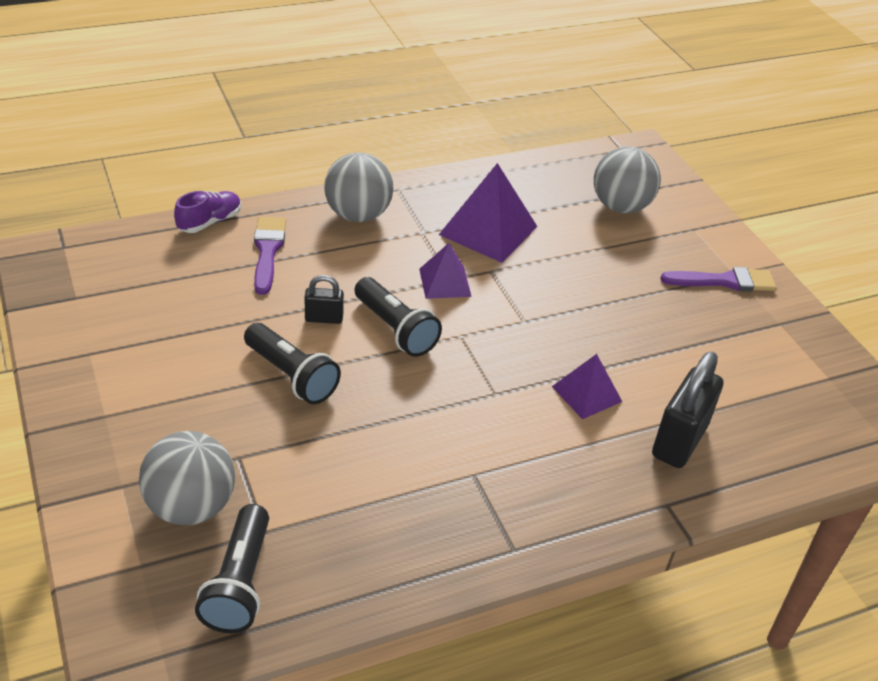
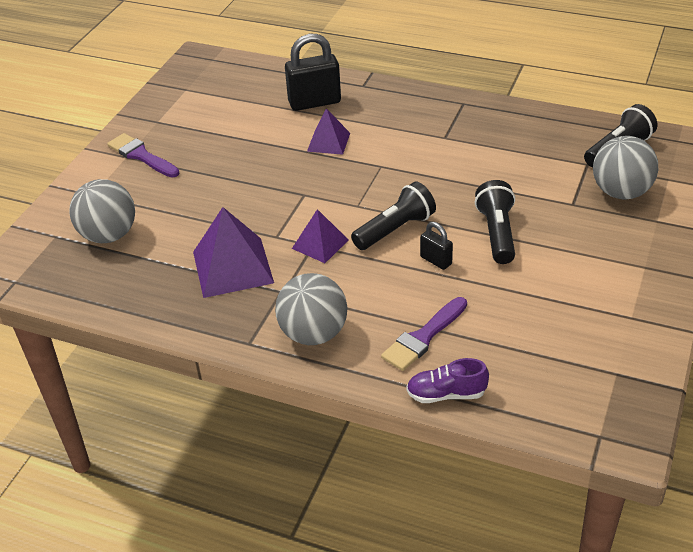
camera: 130 degrees left, 0 degrees up
black flashlight [354,277,442,357] -> black flashlight turned 45 degrees clockwise [351,181,436,250]

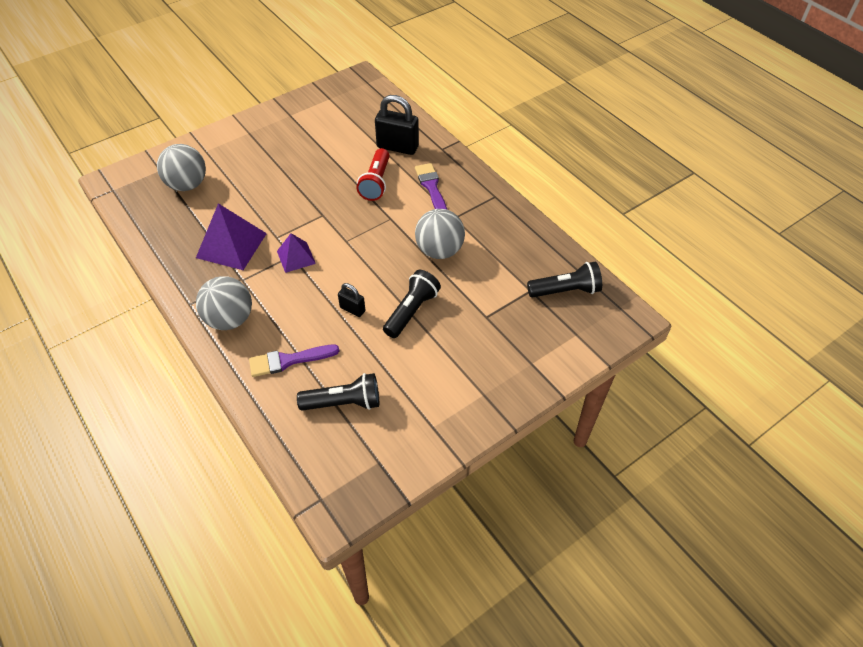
camera: 30 degrees right, 10 degrees up
purple brush [107,133,179,178] -> purple brush moved to [415,163,447,209]
purple pyramid [307,108,350,155] -> red flashlight [357,148,390,201]
black flashlight [351,181,436,250] -> black flashlight moved to [297,373,379,411]
purple shoe [406,358,489,403] -> none
black padlock [420,222,453,270] -> black padlock turned 45 degrees counterclockwise [338,283,365,317]
grey ball [593,136,658,199] -> grey ball moved to [415,209,465,259]

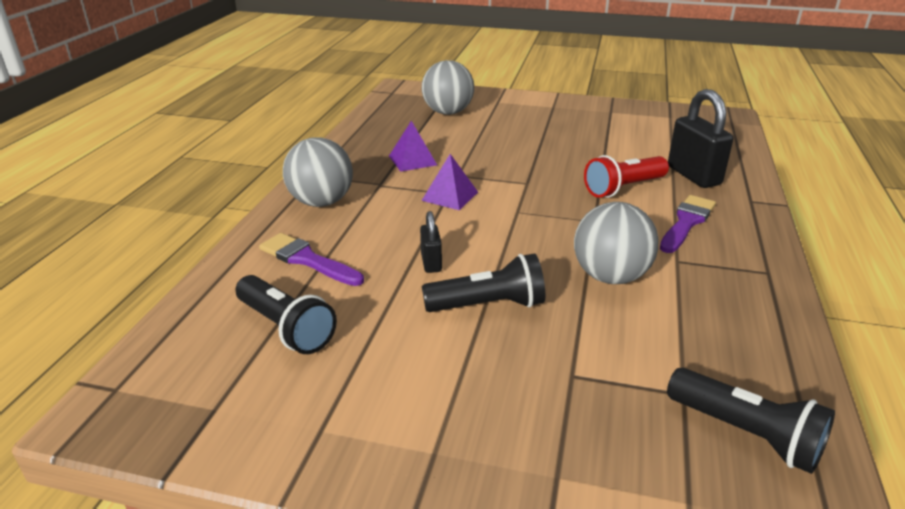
camera: 50 degrees right, 20 degrees down
purple pyramid [196,203,267,270] -> purple pyramid [389,121,437,172], size x0.59

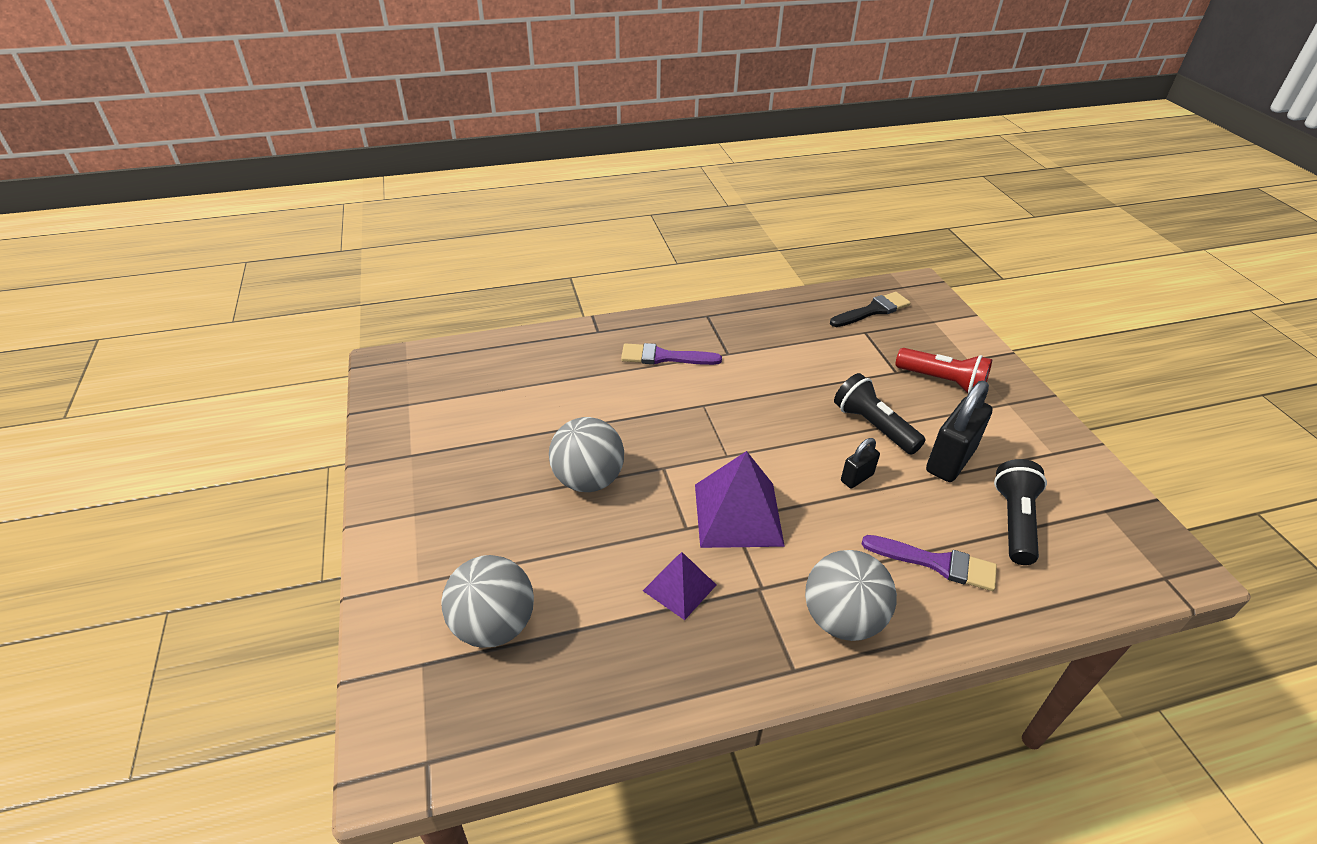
camera: 120 degrees left, 10 degrees up
purple brush [259,233,364,286] -> purple brush turned 75 degrees counterclockwise [862,535,997,591]
purple pyramid [422,154,478,210] -> purple pyramid [695,451,785,548], size x1.68
grey ball [574,202,659,284] -> grey ball moved to [549,417,624,492]
red flashlight [584,155,669,198] -> red flashlight moved to [895,348,992,394]
black flashlight [667,368,835,474] -> black brush [830,292,911,327]
black padlock [668,89,733,188] -> black padlock moved to [926,381,993,482]

